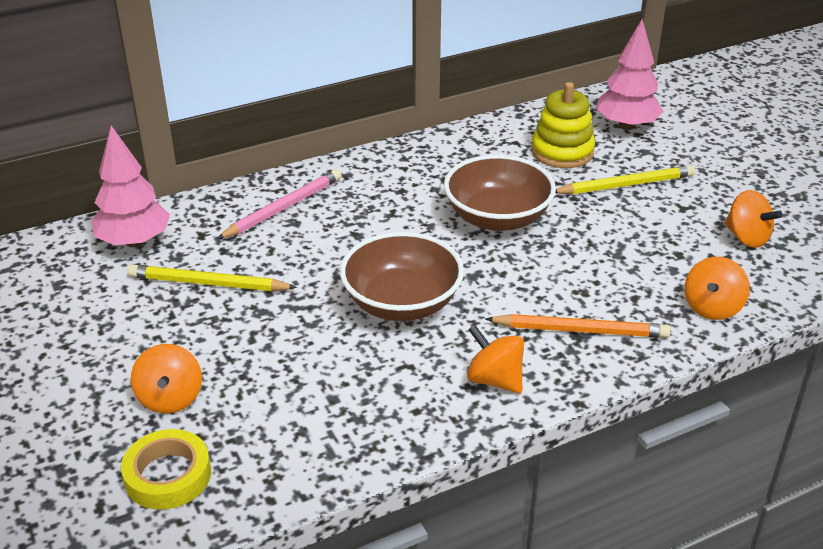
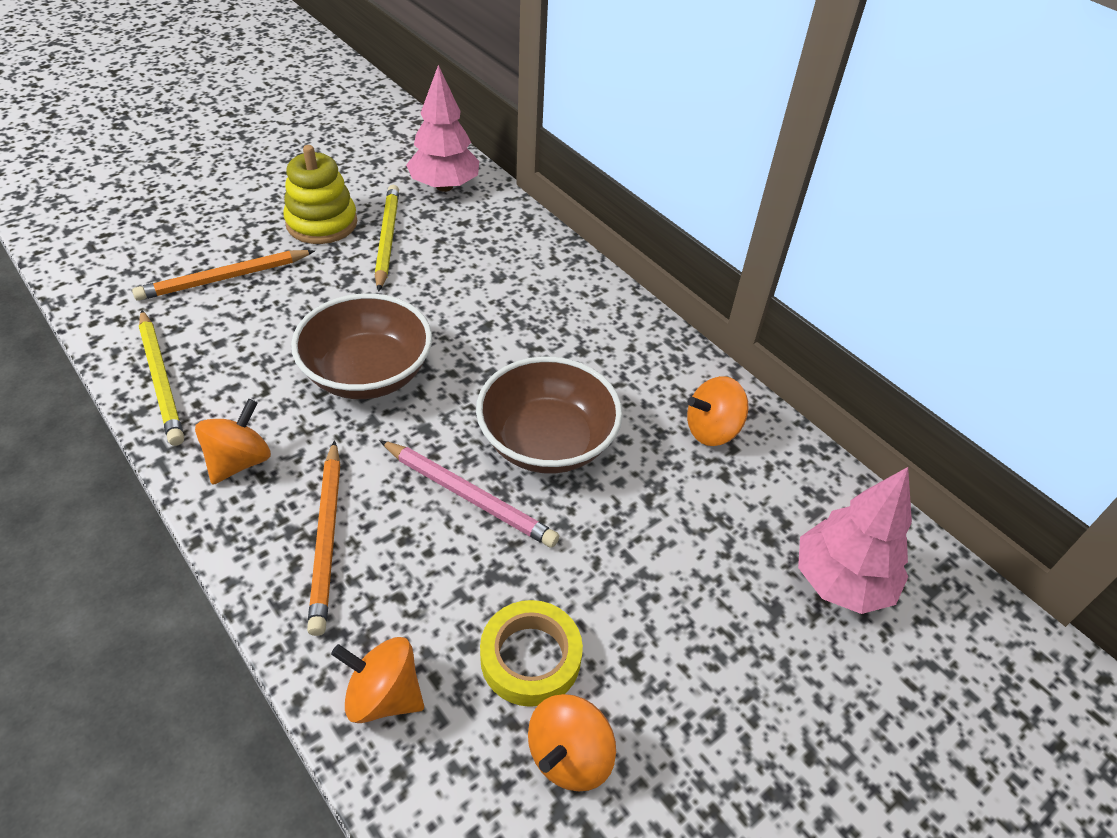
camera: 75 degrees right, 10 degrees up
yellow tape [121,429,211,510] -> yellow tape moved to [480,600,583,707]
orange spinning top [131,344,202,413] -> orange spinning top moved to [687,376,748,446]
pink pencil [217,169,341,239] -> pink pencil moved to [380,440,559,548]
yellow stacking toy [531,82,595,168] -> yellow stacking toy moved to [283,145,357,244]
yellow pencil [555,165,695,194] -> yellow pencil moved to [139,310,184,446]
none -> orange pencil [132,250,315,301]

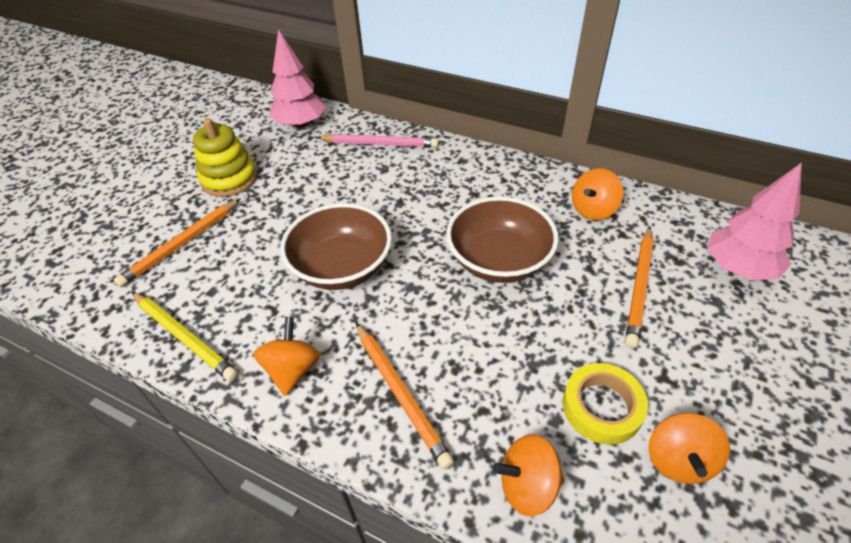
camera: 20 degrees left, 0 degrees up
yellow pencil [375,185,399,292] -> none
pink pencil [380,440,559,548] -> pink pencil moved to [316,134,439,148]
none -> orange pencil [625,226,654,348]

